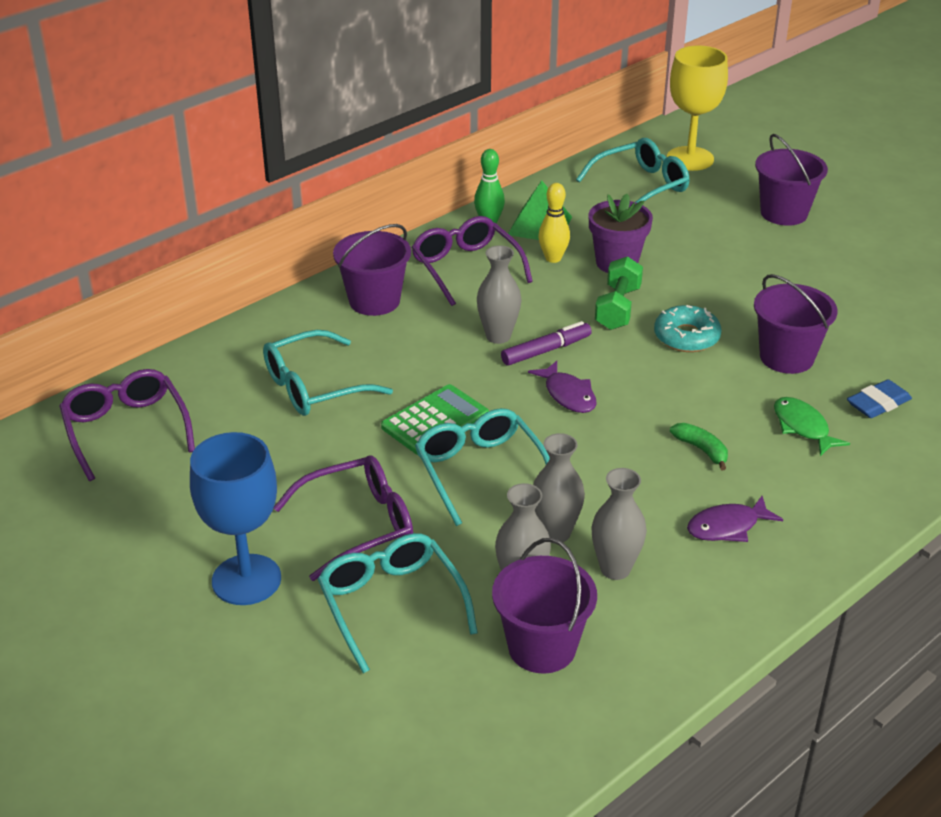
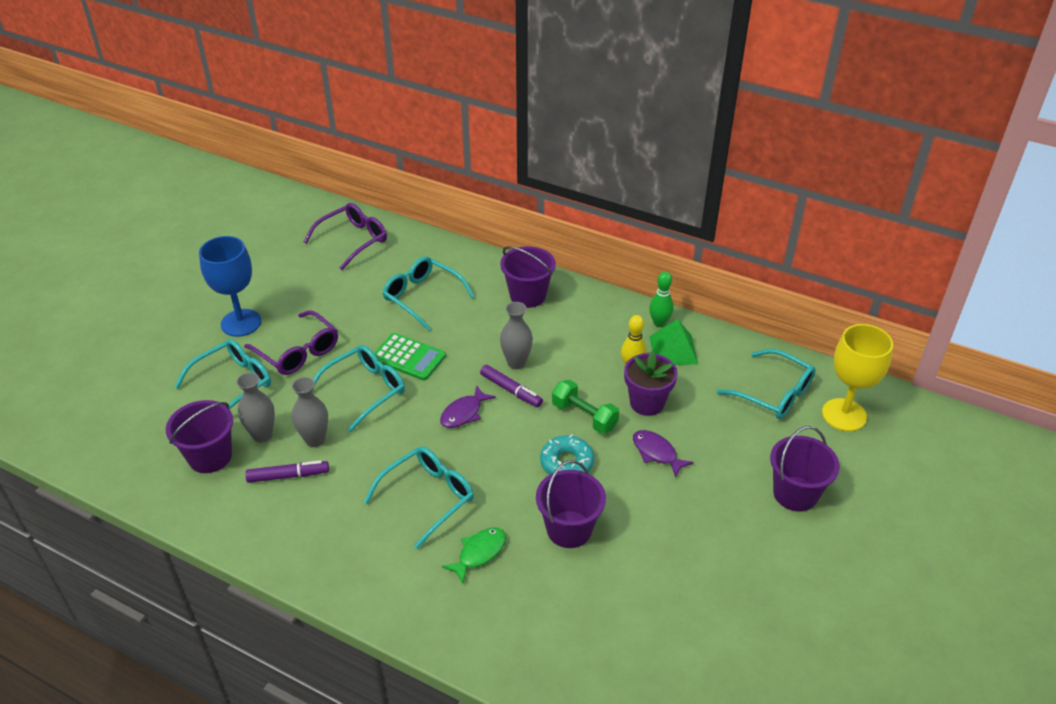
camera: 70 degrees right, 5 degrees up
purple glasses [411,216,533,306] -> none
grey vase [591,468,647,580] -> purple marker [245,460,329,483]
green dumbbell [595,256,643,330] -> green dumbbell turned 45 degrees clockwise [552,380,619,434]
green banana [670,423,728,470] -> turquoise glasses [364,446,474,549]
purple fish [687,496,783,542] -> purple fish moved to [633,430,694,478]
blue eraser [847,379,912,418] -> none

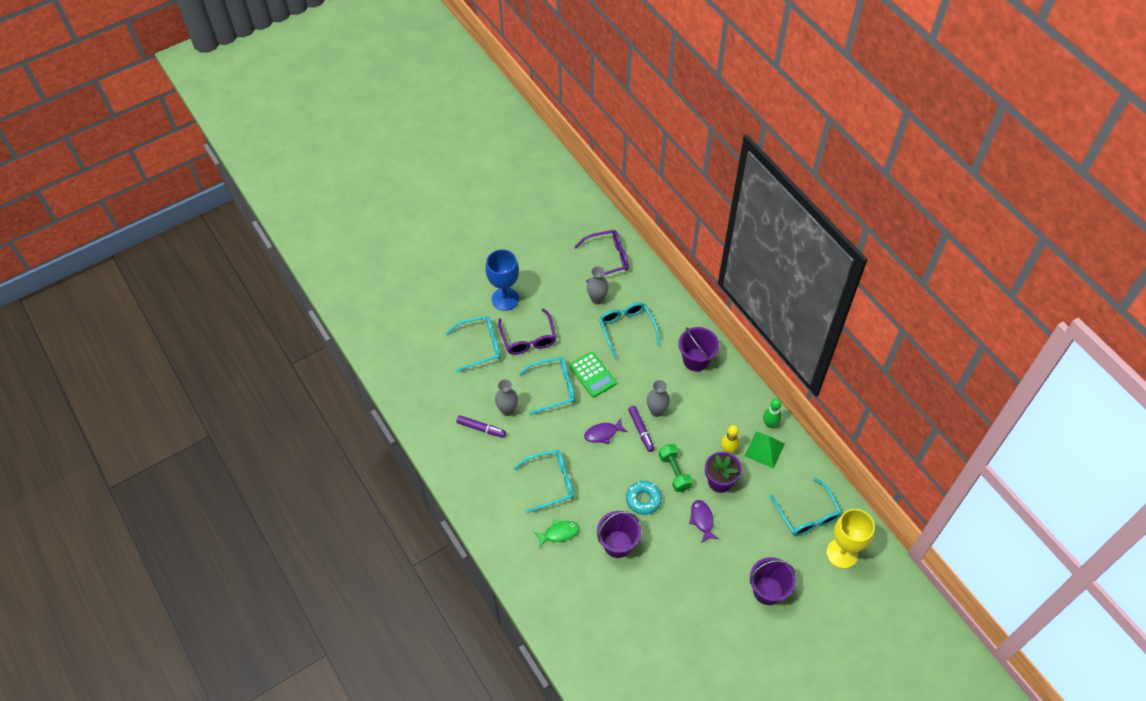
camera: 30 degrees right, 15 degrees up
purple bucket [166,400,233,473] -> none
grey vase [236,372,275,443] -> grey vase moved to [587,266,609,304]

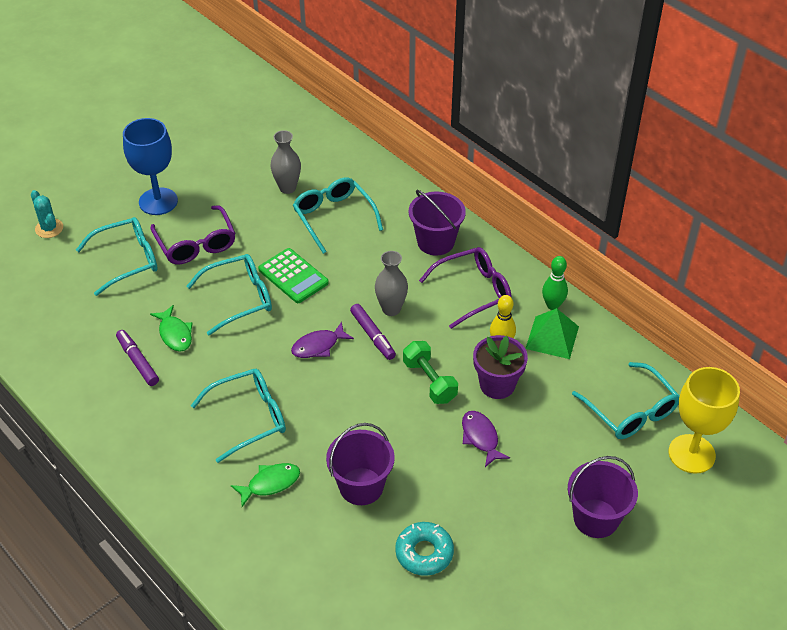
camera: 10 degrees left, 10 degrees down
purple marker [456,415,506,438] -> purple marker turned 135 degrees counterclockwise [116,330,159,386]
grey vase [495,379,518,416] -> green fish [150,305,193,352]
purple glasses [574,230,629,283] -> purple glasses moved to [419,247,511,329]
turquoise donut [626,481,662,515] -> turquoise donut moved to [395,522,454,576]
none -> turquoise cactus [31,190,63,238]

